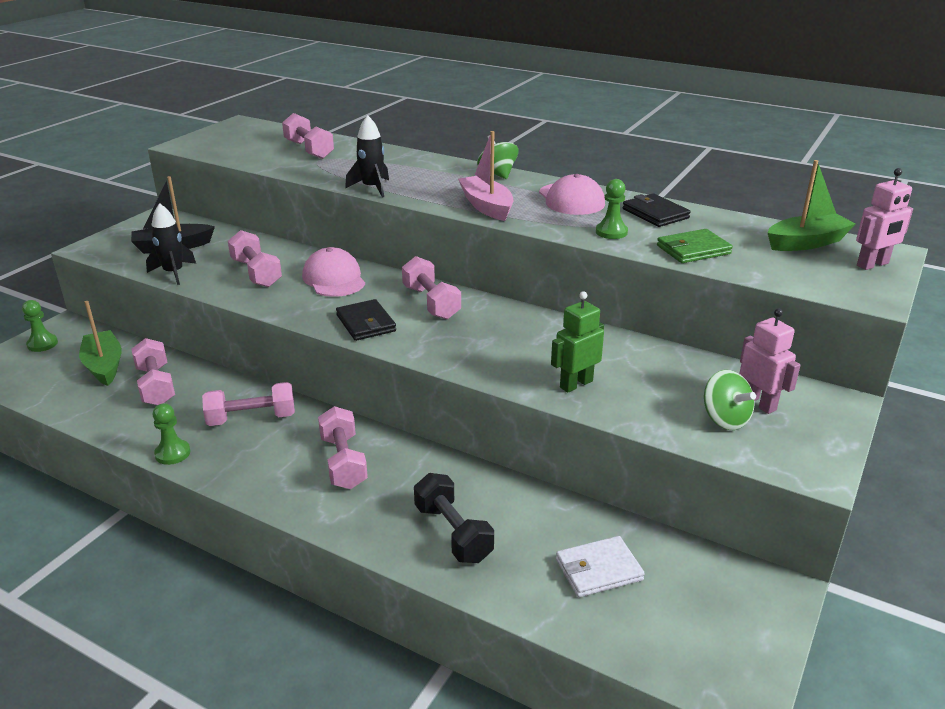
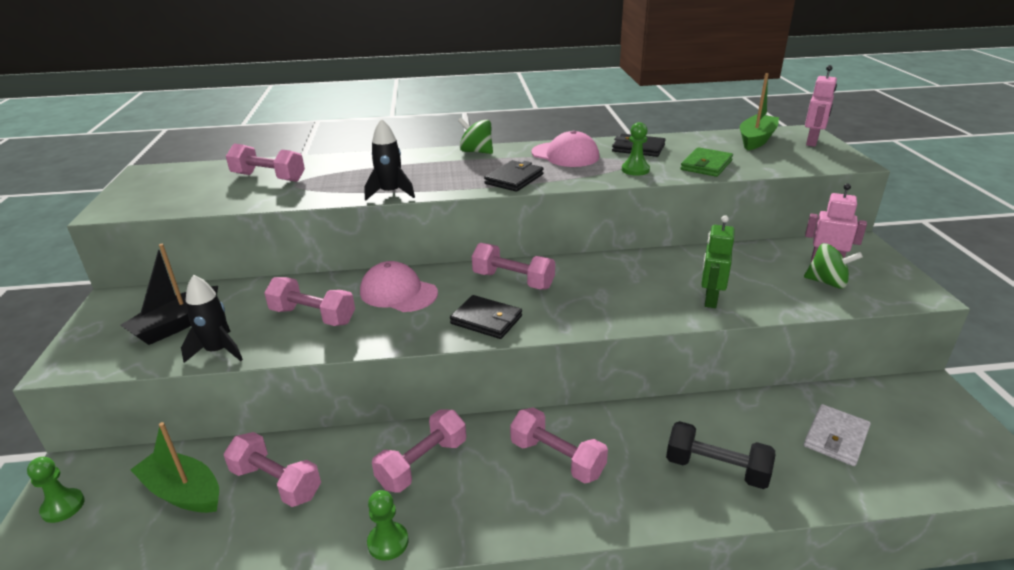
camera: 35 degrees left, 0 degrees up
pink boat [458,131,513,221] -> black wallet [484,160,543,192]

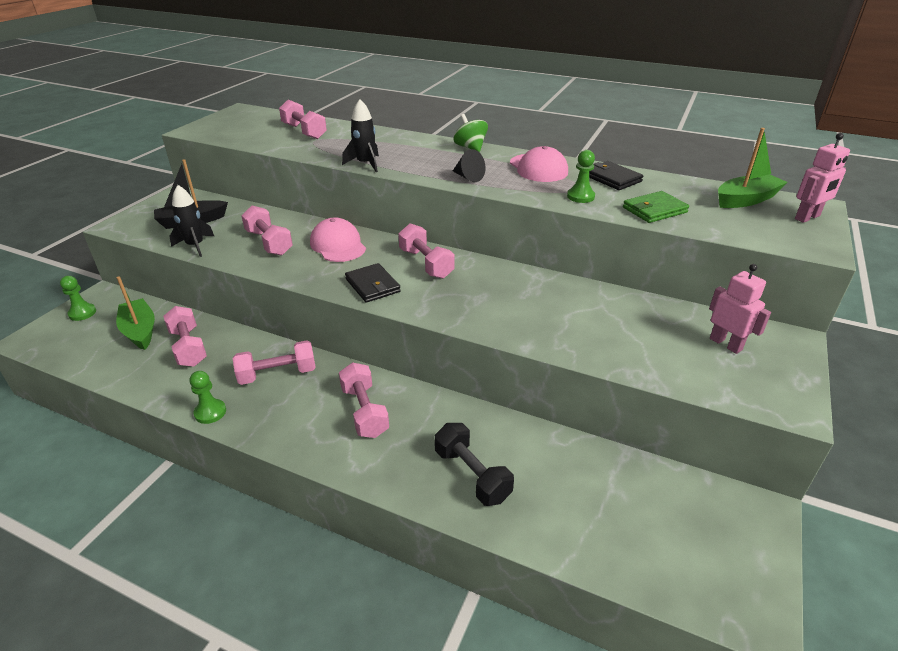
camera: 30 degrees right, 5 degrees up
black wallet [484,160,543,192] -> black cone [453,149,486,182]
green robot [701,215,735,308] -> none
green spinning top [804,243,863,289] -> none
white wallet [804,404,871,466] -> none

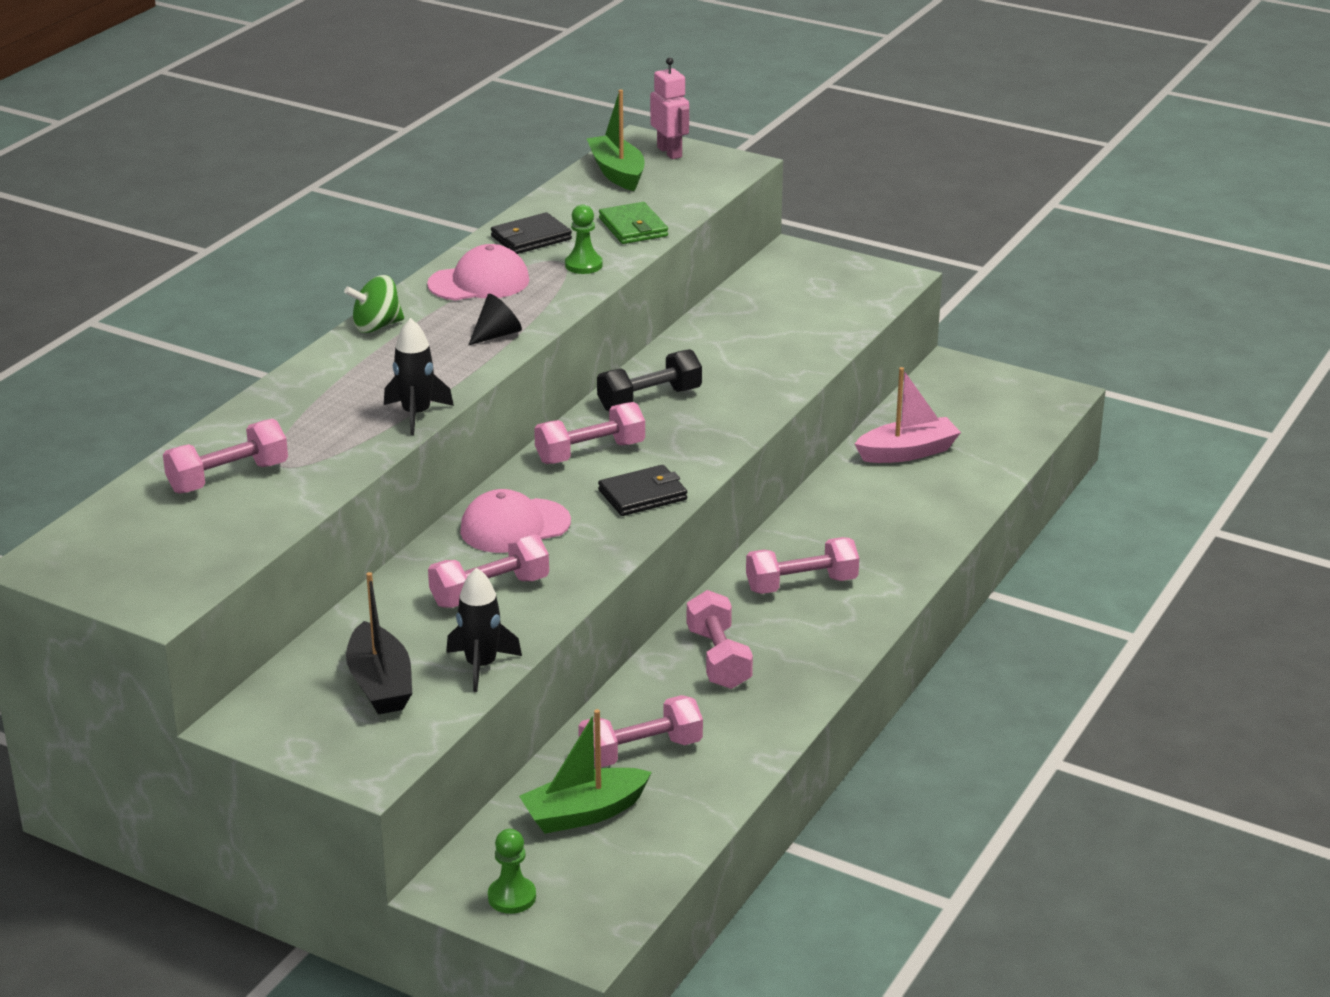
camera: 85 degrees left, 5 degrees down
green pawn [189,371,226,424] -> none
black dumbbell [435,423,514,506] -> black dumbbell moved to [597,349,702,411]
pink robot [709,264,771,354] -> none
none -> pink boat [855,367,961,463]

